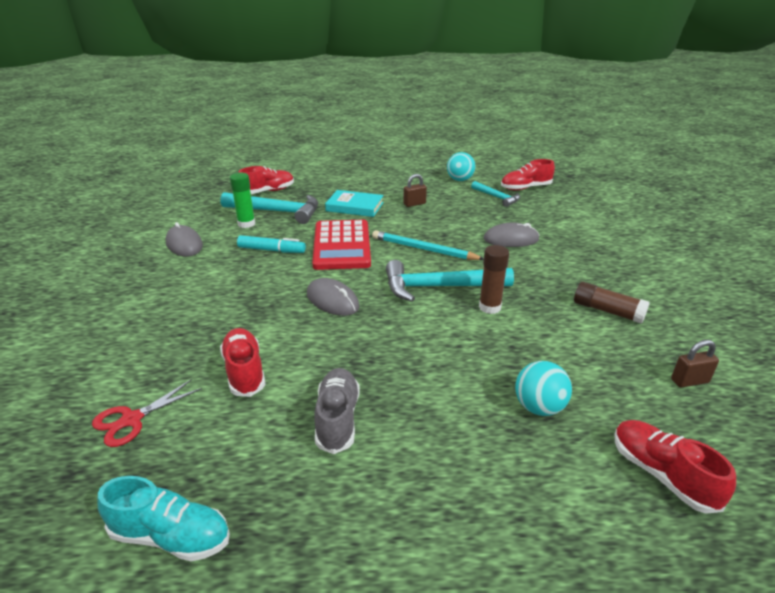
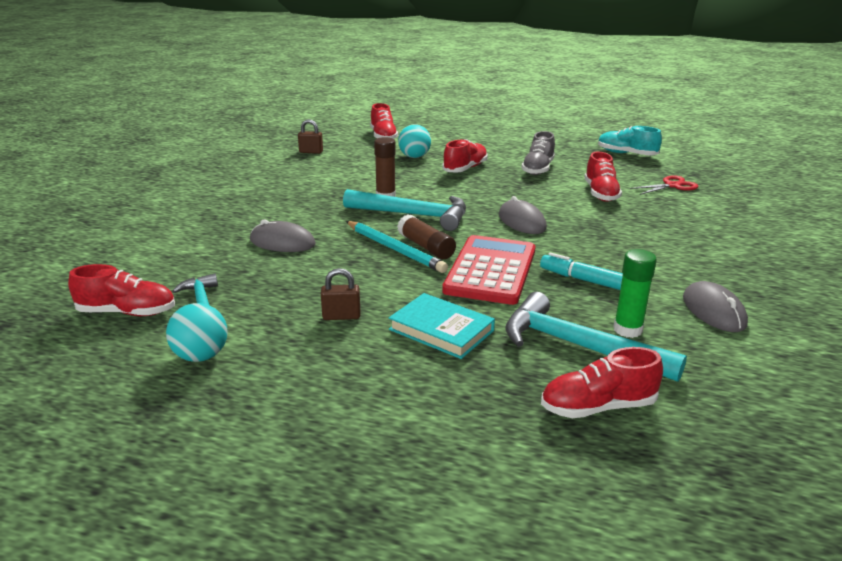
camera: 160 degrees left, 5 degrees down
brown glue stick [574,282,650,324] -> brown glue stick moved to [397,214,456,259]
none -> red shoe [442,139,488,173]

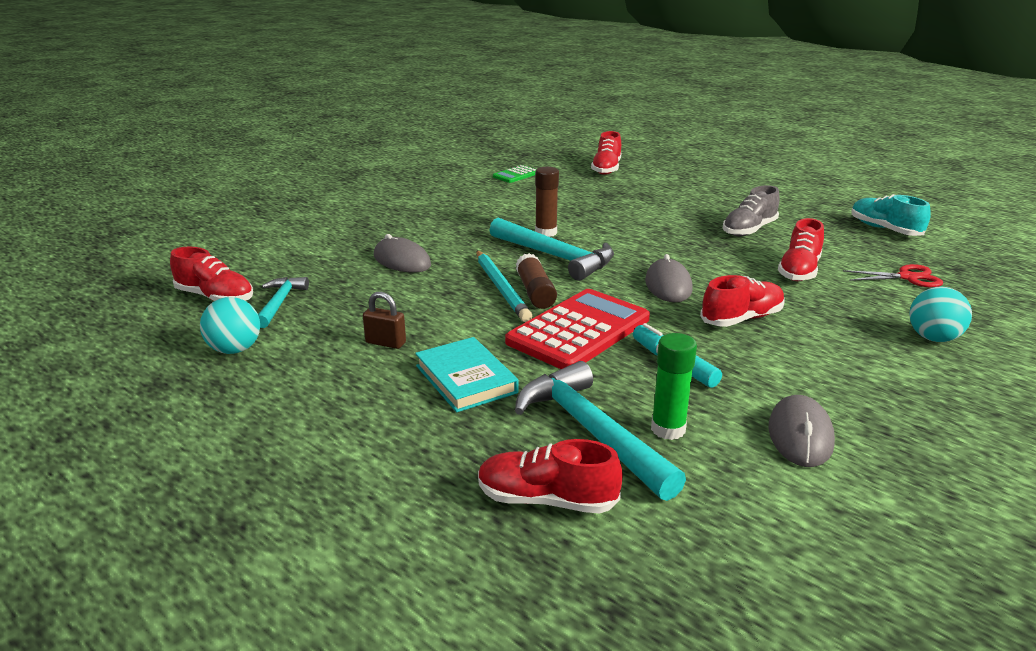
camera: 25 degrees right, 0 degrees up
brown padlock [298,119,323,154] -> green calculator [493,165,536,183]
turquoise ball [398,124,431,158] -> turquoise ball moved to [909,287,972,342]
red shoe [442,139,488,173] -> red shoe moved to [700,275,785,327]

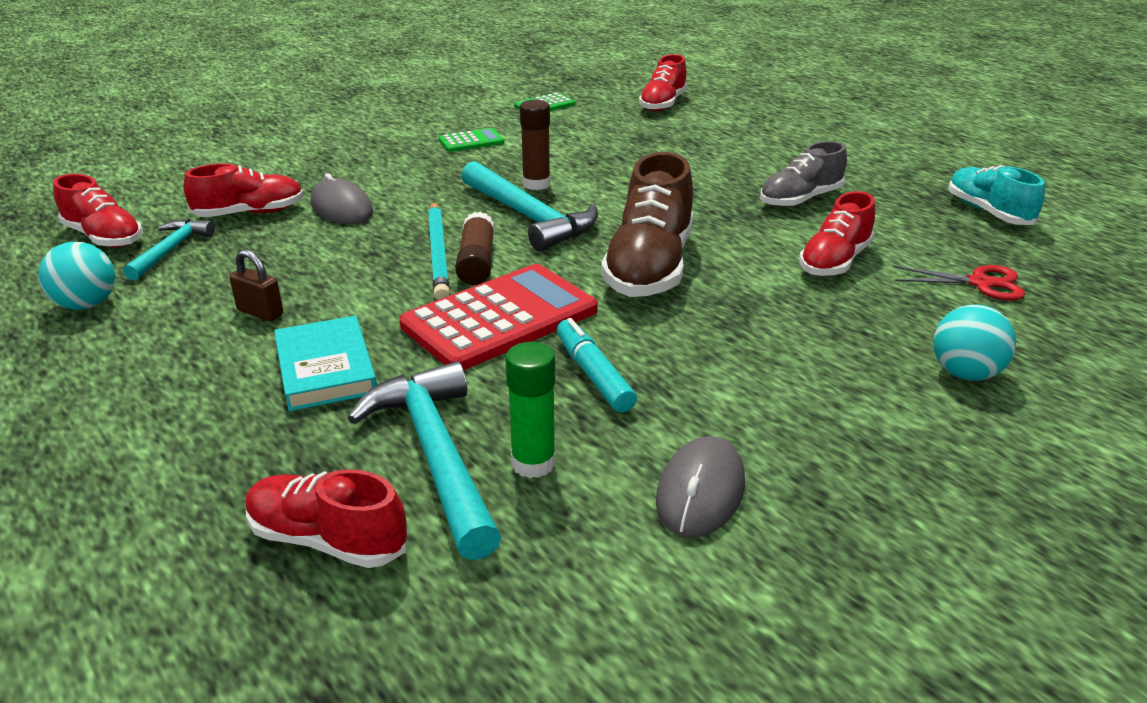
camera: 10 degrees right, 5 degrees up
grey mouse [645,254,693,302] -> brown shoe [601,152,693,297]
red shoe [700,275,785,327] -> red shoe moved to [183,163,304,217]
none -> green calculator [439,128,504,152]

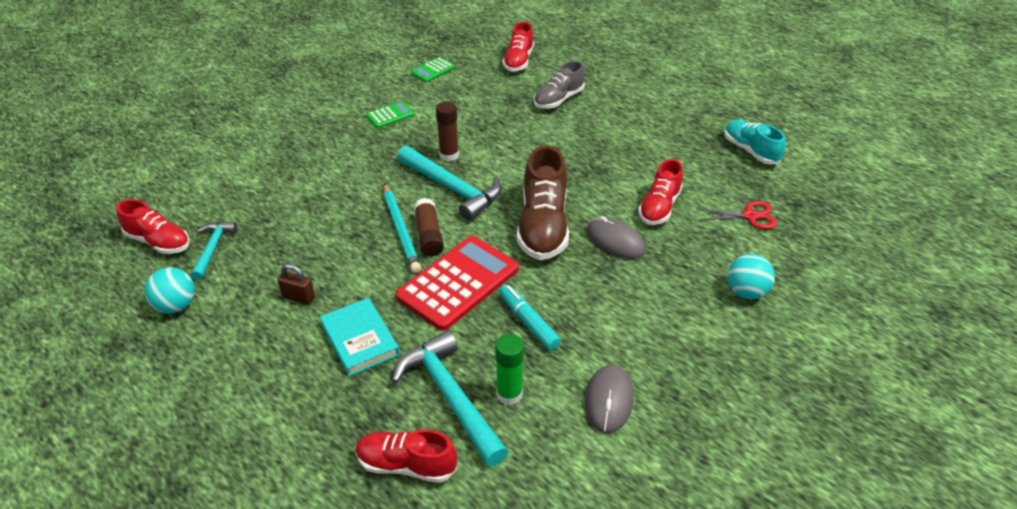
camera: 10 degrees left, 10 degrees up
red shoe [183,163,304,217] -> none
grey mouse [311,173,373,224] -> grey mouse moved to [587,216,645,259]
grey shoe [760,141,847,208] -> grey shoe moved to [534,61,585,109]

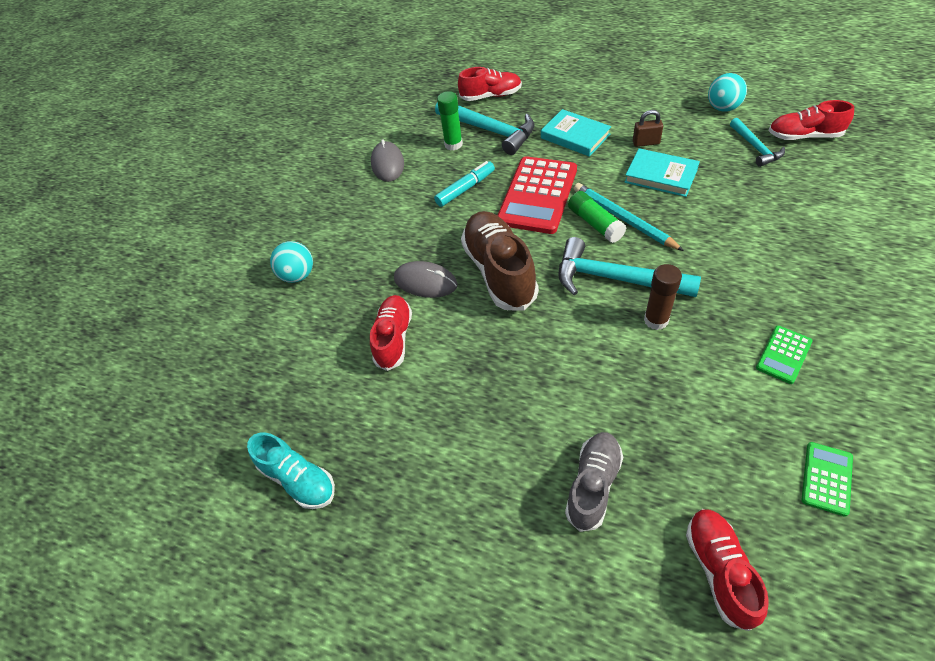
camera: 165 degrees right, 10 degrees up
brown glue stick [414,198,444,256] -> green glue stick [568,191,626,243]
turquoise marker [499,285,561,350] -> turquoise marker turned 75 degrees counterclockwise [434,161,495,207]
red scissors [696,201,777,229] -> none
none -> turquoise book [625,148,700,197]

